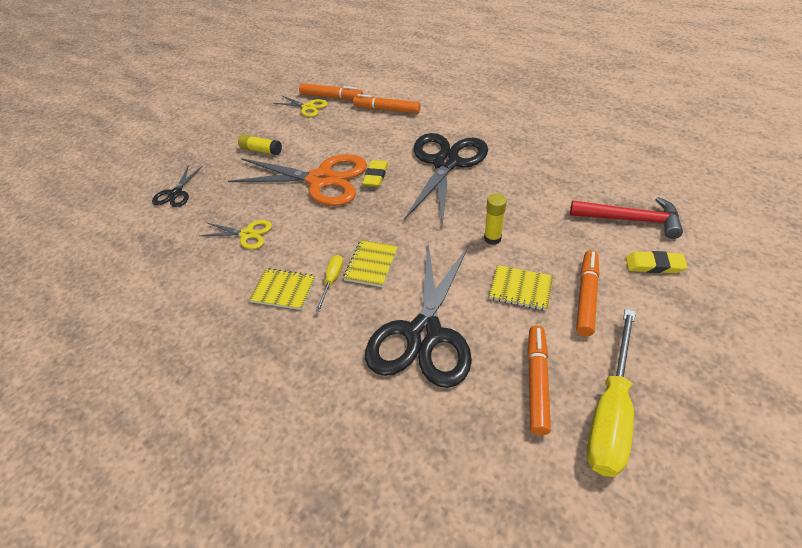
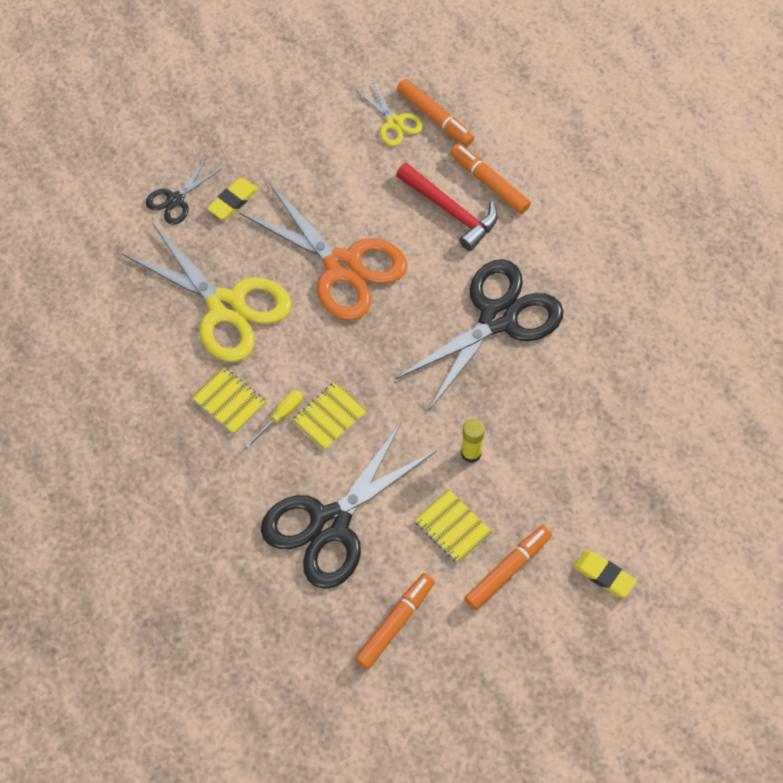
camera: 25 degrees right, 15 degrees up
yellow scissors [199,220,272,249] -> yellow scissors [122,222,292,362], size x2.11
yellow glue stick [238,134,282,155] -> none
yellow eraser [362,160,388,187] -> yellow eraser moved to [207,178,258,219]
red hammer [570,197,683,239] -> red hammer moved to [396,163,498,251]
yellow screwdriver [587,309,636,477] -> none

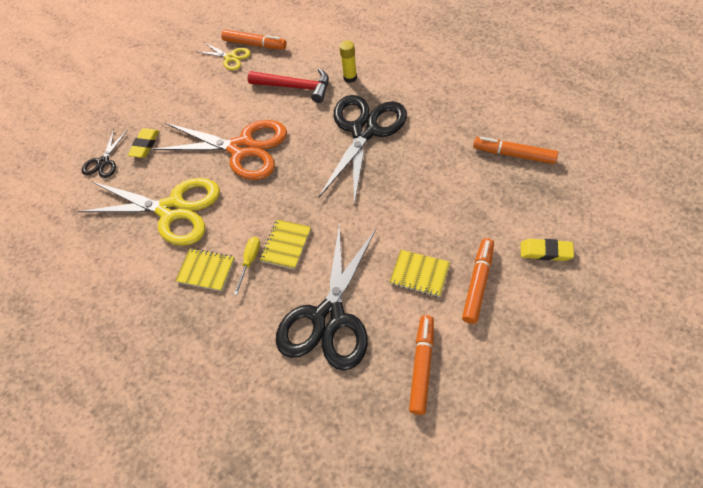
camera: 20 degrees left, 5 degrees down
orange marker [450,144,531,214] -> orange marker moved to [473,137,558,164]
yellow glue stick [461,419,485,463] -> yellow glue stick moved to [339,40,357,83]

